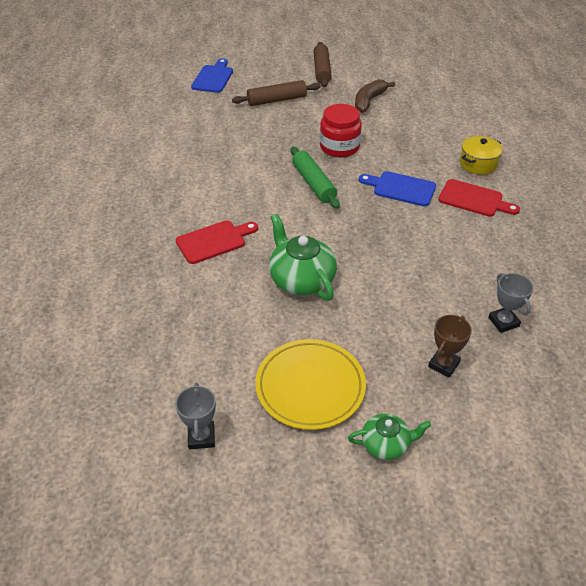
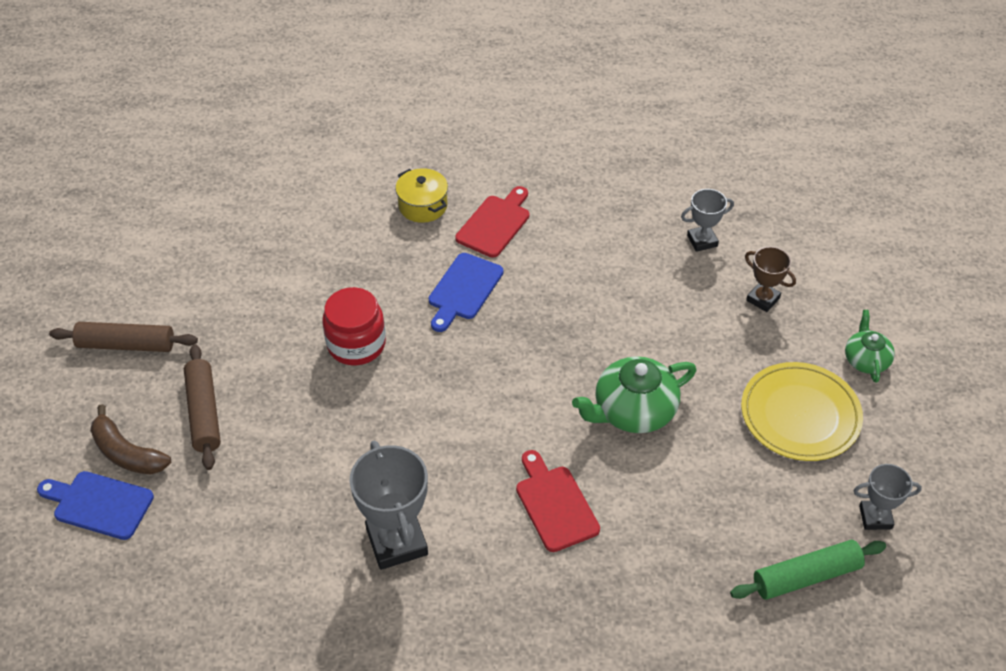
camera: 85 degrees left, 5 degrees up
green rolling pin [291,147,340,209] -> green rolling pin moved to [730,540,886,600]
brown banana [355,79,395,113] -> brown banana moved to [90,404,171,474]
none -> grey trophy [349,441,428,570]

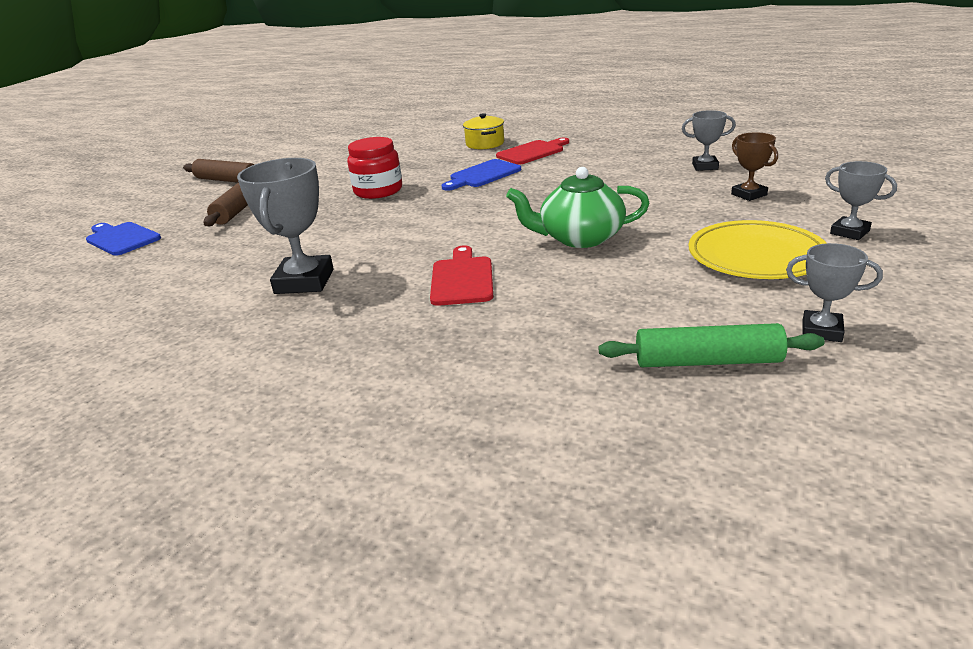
camera: 25 degrees right, 20 degrees down
brown banana [90,404,171,474] -> none
green teapot [845,310,895,383] -> grey trophy [825,161,897,240]

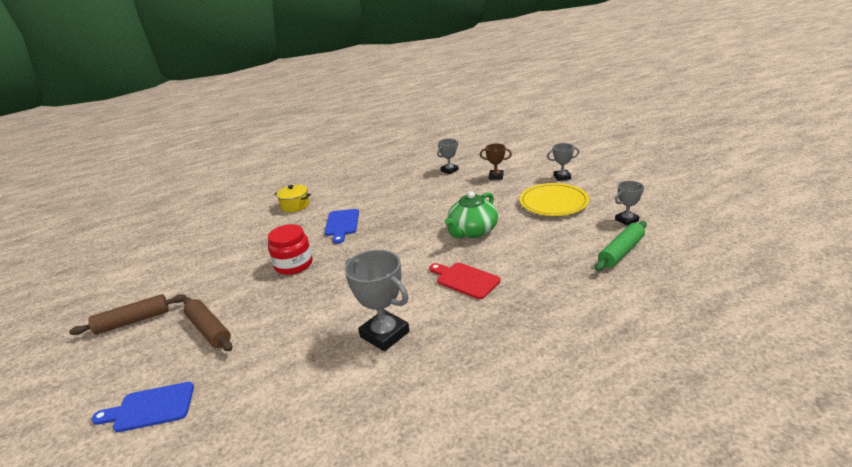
camera: 50 degrees left, 0 degrees up
red cutting board [496,138,569,165] -> none

